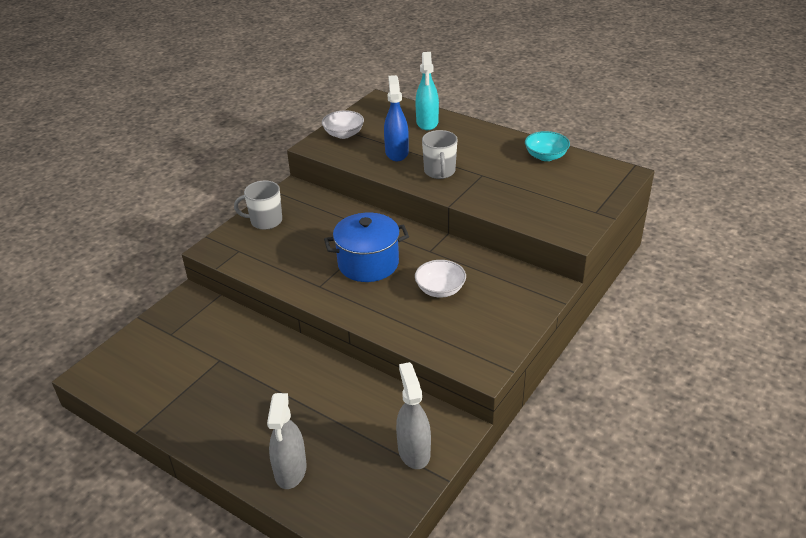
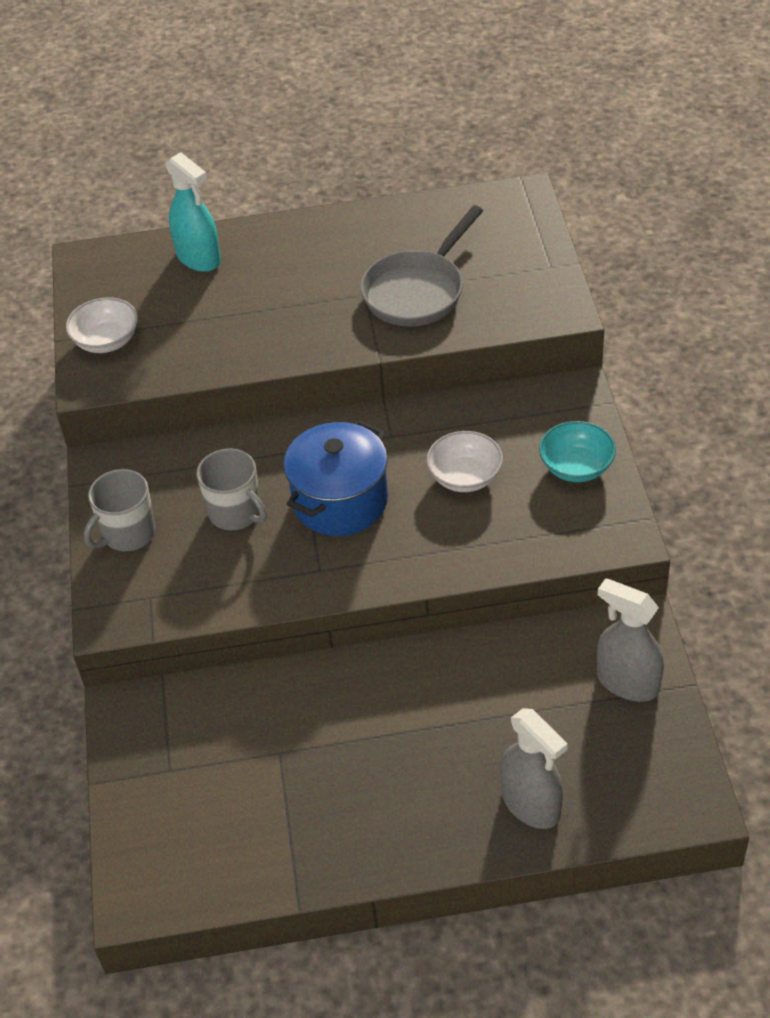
camera: 40 degrees left, 10 degrees up
blue spray bottle [384,75,409,161] -> none
grey mug [422,130,457,179] -> grey mug moved to [197,449,267,530]
turquoise bowl [525,131,570,161] -> turquoise bowl moved to [539,421,616,482]
none -> grey pan [361,206,483,327]

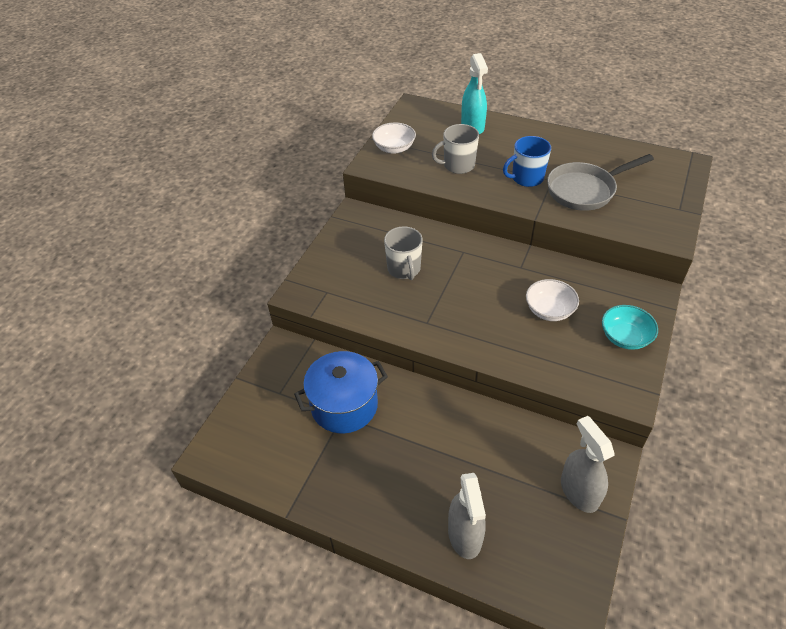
camera: 30 degrees right, 0 degrees up
grey mug [84,469,156,551] -> grey mug moved to [432,124,479,174]
blue pot [284,421,388,536] -> blue pot moved to [294,351,388,434]
none -> blue mug [503,136,551,187]

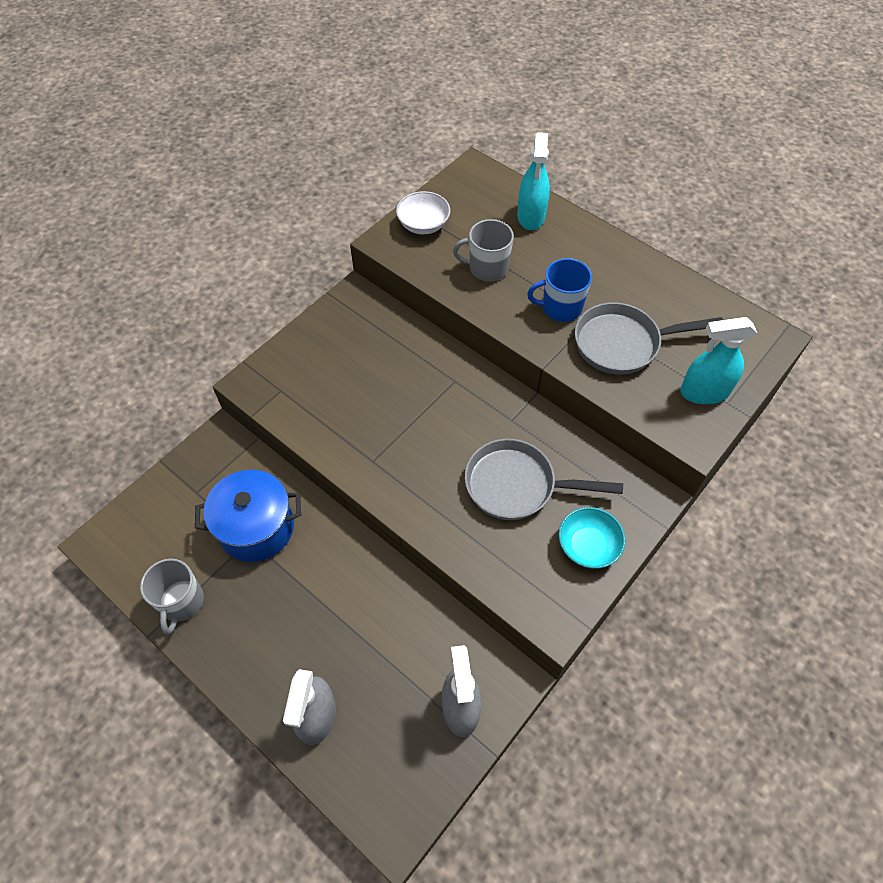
camera: 15 degrees right, 10 degrees up
grey mug [384,226,423,280] -> grey mug moved to [140,559,204,635]
white bowl [526,279,579,321] -> grey pan [465,439,623,520]
none -> turquoise spray bottle [680,317,757,404]

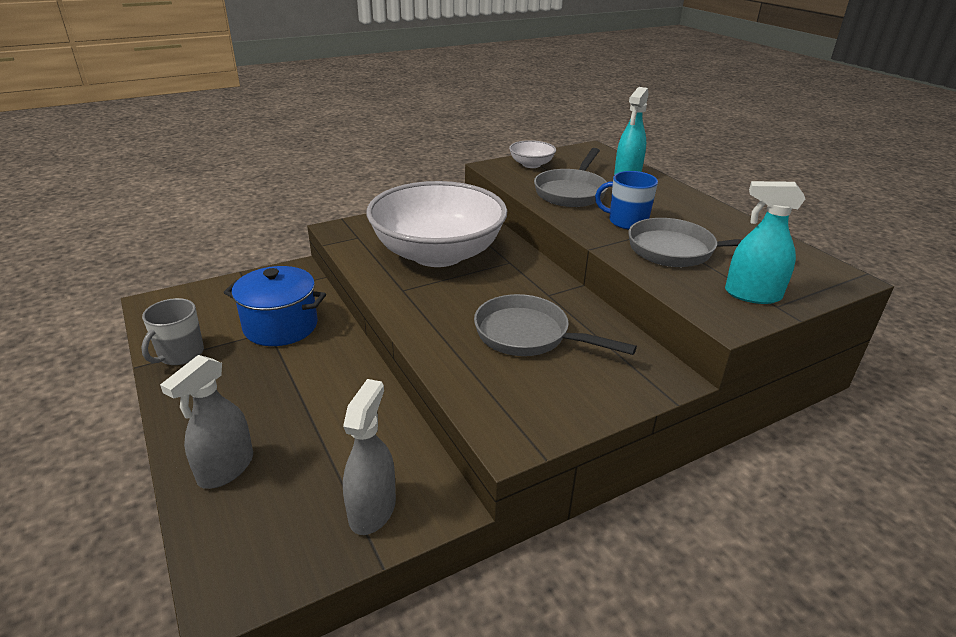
camera: 20 degrees right, 25 degrees down
grey mug [453,219,514,282] -> grey pan [534,148,608,207]
turquoise bowl [559,507,626,569] -> none
none -> white bowl [366,181,507,267]

